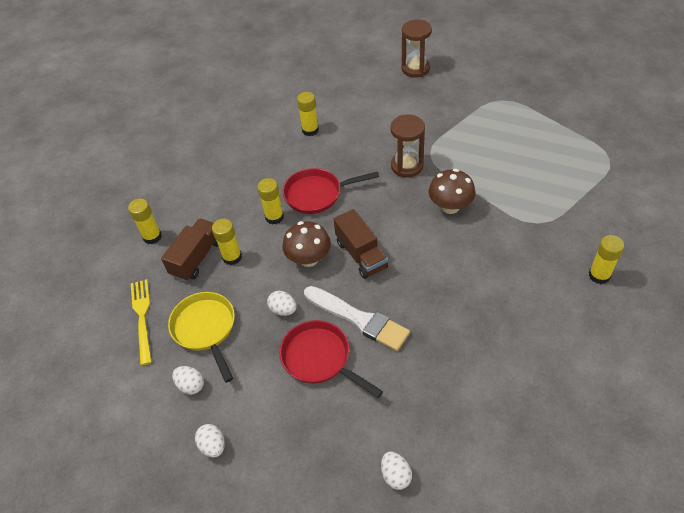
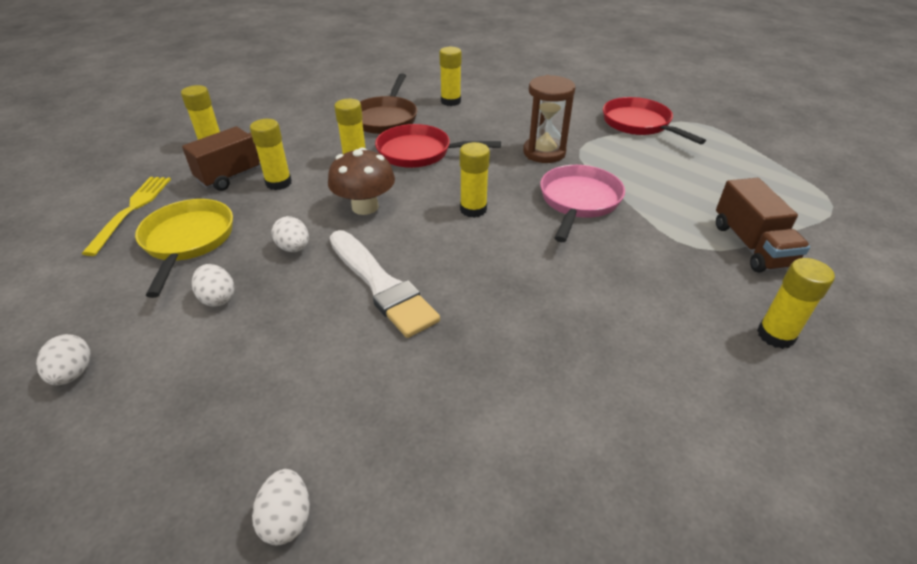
camera: 15 degrees right, 10 degrees down
white egg [172,366,204,395] -> white egg moved to [192,264,234,307]
red pan [280,320,383,398] -> red pan moved to [603,97,706,144]
brown truck [333,209,388,279] -> brown truck moved to [716,178,810,273]
brown hourglass [402,19,432,78] -> none
brown mushroom [428,169,475,214] -> pink pan [540,165,625,242]
none -> brown pan [360,73,417,134]
none -> yellow glue stick [460,142,490,218]

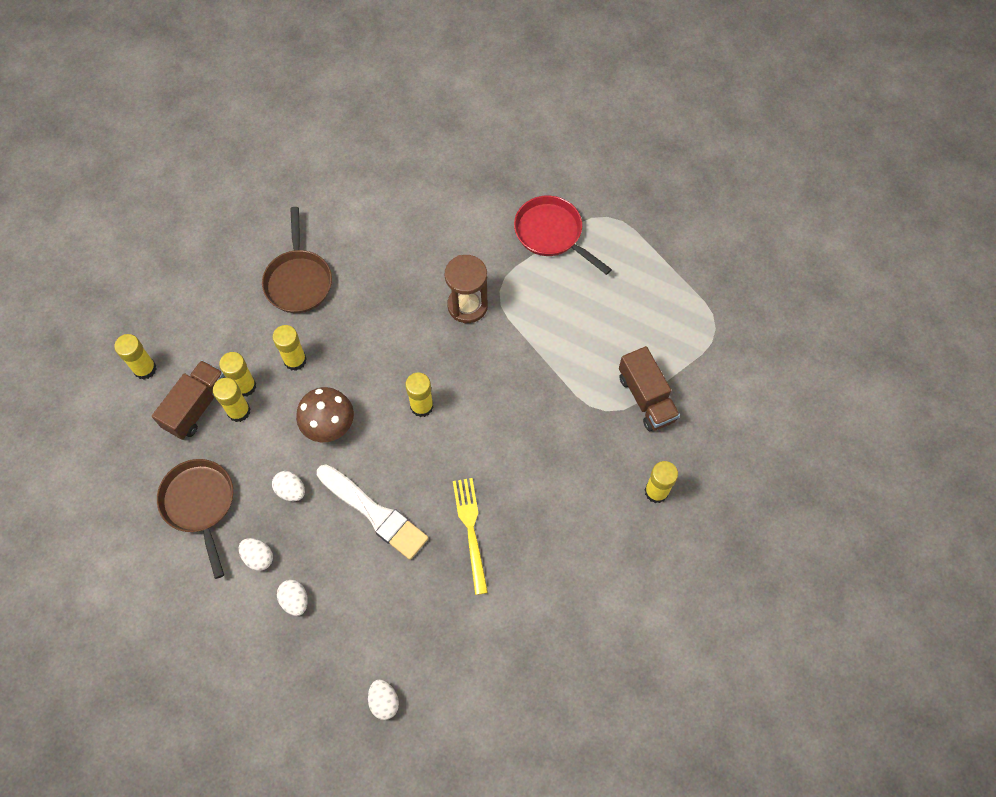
camera: 15 degrees left, 25 degrees up
white egg [36,334,91,385] -> white egg moved to [277,580,308,616]
yellow fork [82,177,171,256] -> yellow fork moved to [453,478,488,595]
yellow pan [135,199,233,298] -> brown pan [157,459,233,579]
red pan [375,124,501,168] -> none
yellow glue stick [439,47,461,106] -> yellow glue stick moved to [219,352,256,397]
pink pan [540,165,625,242] -> none

